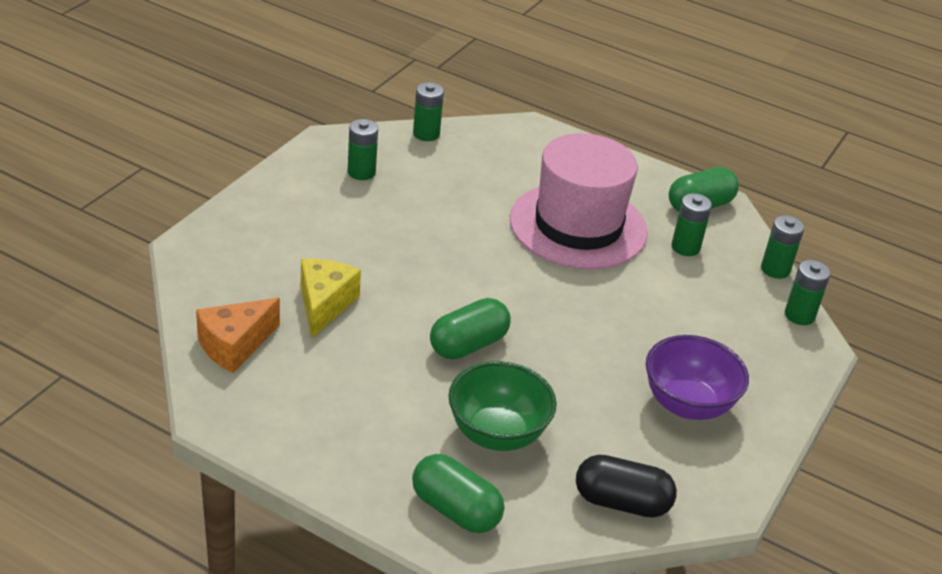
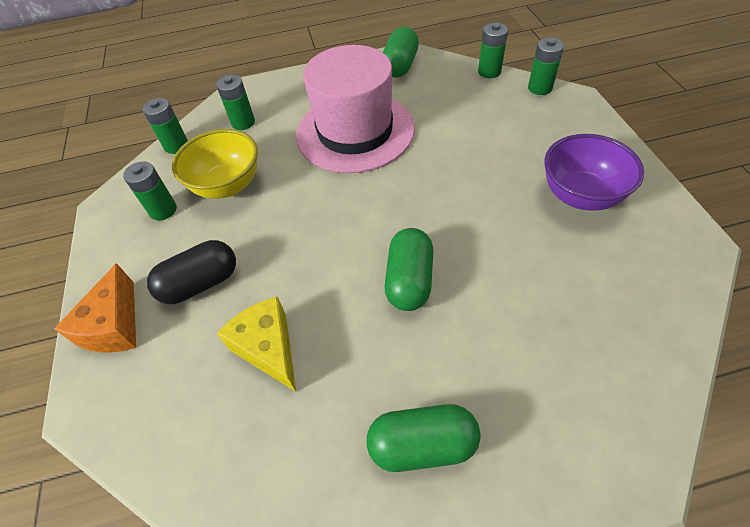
camera: 35 degrees left, 15 degrees up
orange cheese [196,298,280,373] -> orange cheese moved to [54,263,136,353]
green capsule [412,454,504,533] -> green capsule moved to [366,404,481,472]
green bowl [448,361,557,451] -> none
black capsule [576,455,677,518] -> black capsule moved to [147,240,236,304]
green battery [671,193,712,256] -> green battery moved to [216,75,255,130]
none -> yellow bowl [172,129,258,199]

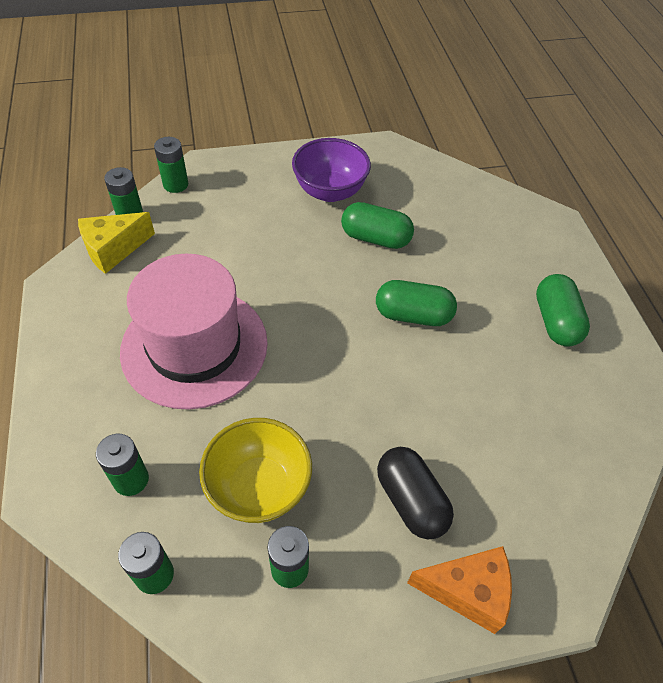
camera: 95 degrees left, 0 degrees up
yellow cheese [217,296,296,392] -> yellow cheese moved to [78,212,155,274]
green capsule [383,27,419,78] -> green capsule moved to [341,202,414,249]

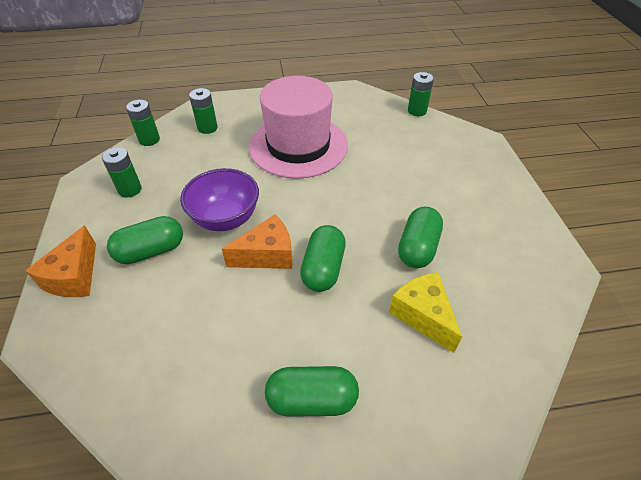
camera: 95 degrees right, 5 degrees down
yellow cheese [78,212,155,274] -> yellow cheese moved to [389,272,462,353]
green battery [154,137,188,193] -> none
yellow bowl [199,418,312,523] -> none
purple bowl [292,138,371,202] -> purple bowl moved to [180,168,259,231]
black capsule [377,447,454,539] -> green capsule [107,216,183,264]
none -> orange cheese [222,215,292,269]

